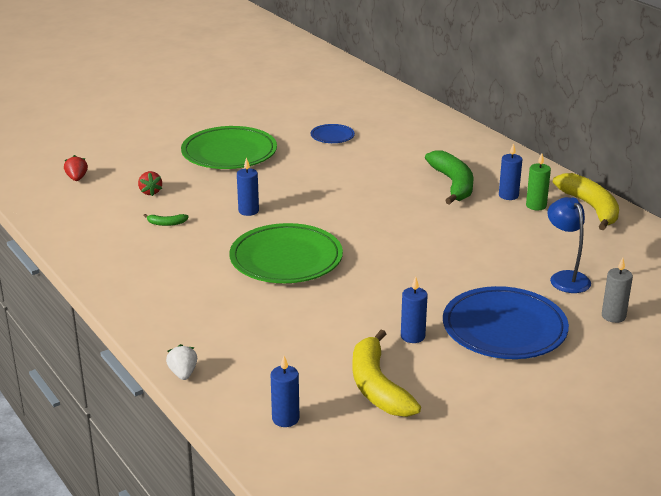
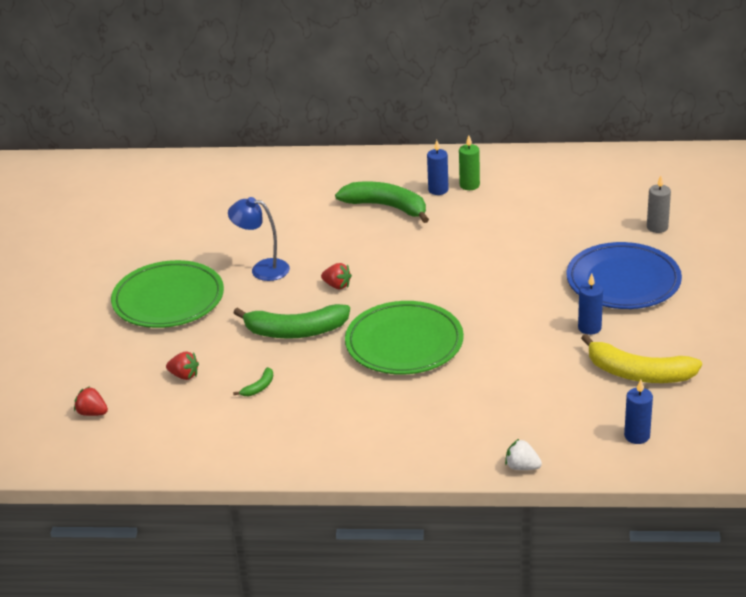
camera: 50 degrees left, 5 degrees up
blue candle [237,157,259,216] -> green banana [233,304,350,339]
blue plate [311,124,355,143] -> none
blue lamp [547,197,591,293] -> blue lamp moved to [228,197,290,281]
yellow banana [553,173,619,230] -> none
none -> red strawberry [321,263,352,289]

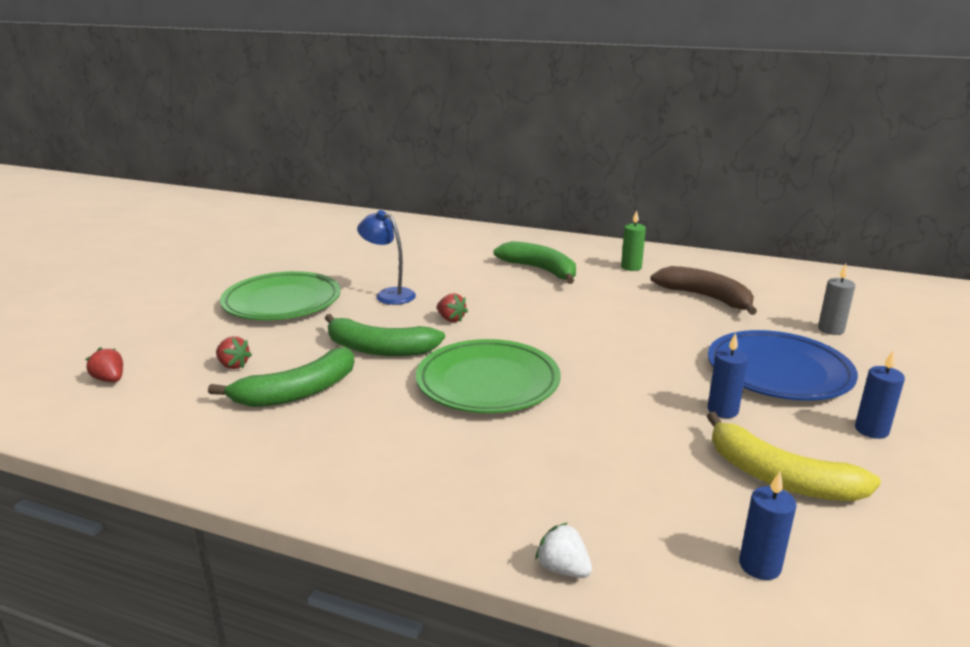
camera: 15 degrees right, 10 degrees down
green banana [233,367,273,396] -> green banana [208,347,354,407], size x2.38
blue candle [427,140,449,195] -> blue candle moved to [855,351,905,439]
none -> brown banana [651,266,757,315]

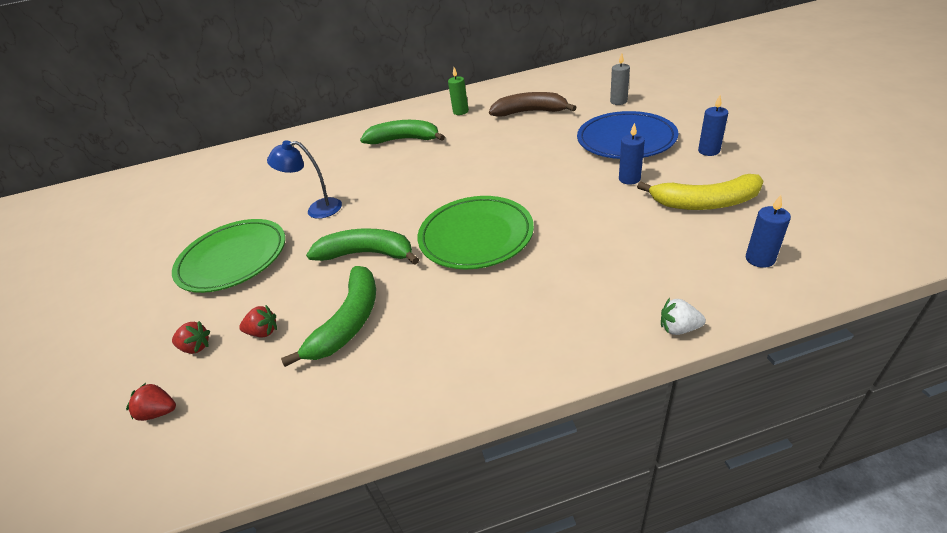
camera: 30 degrees left, 15 degrees up
green banana [325,314,445,356] -> green banana turned 150 degrees counterclockwise [306,229,419,265]
red strawberry [437,293,468,322] -> red strawberry moved to [172,321,210,354]

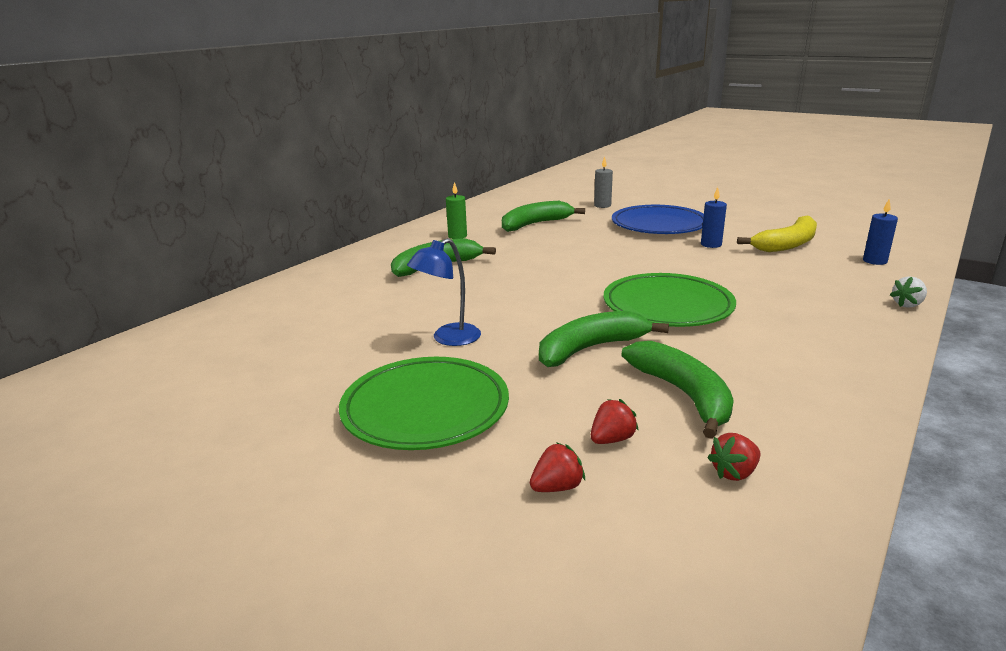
camera: 45 degrees left, 15 degrees down
red strawberry [126,383,176,421] -> red strawberry moved to [707,433,761,481]
brown banana [489,92,577,117] -> green banana [502,201,585,232]
blue candle [698,95,728,156] -> none

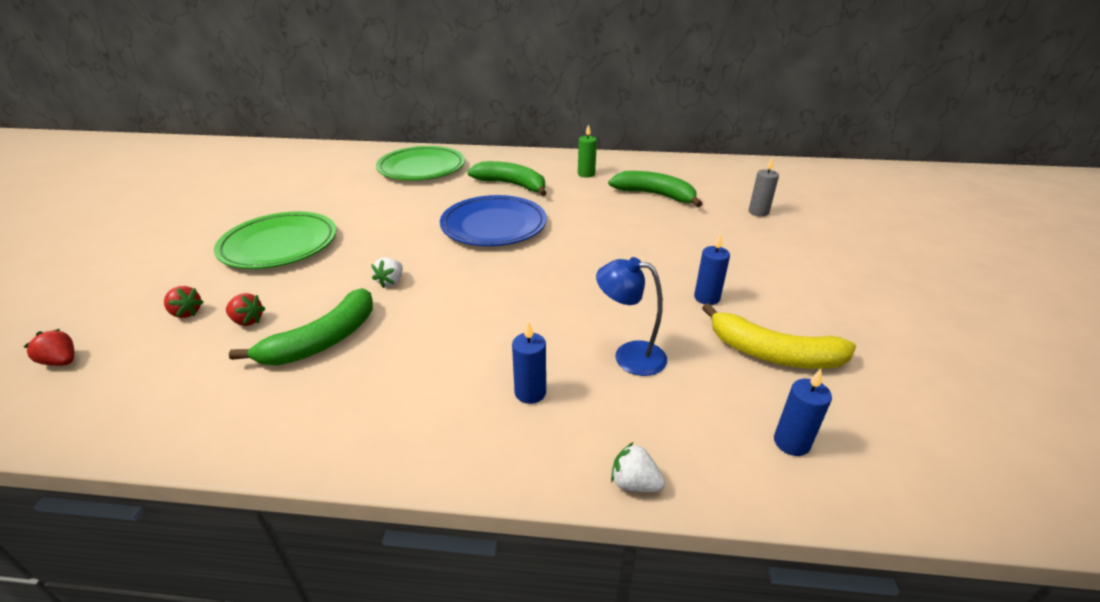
camera: 60 degrees right, 10 degrees up
blue lamp [407,238,481,346] -> blue lamp moved to [596,257,667,376]
green banana [539,311,669,367] -> white strawberry [371,258,403,288]
green plate [603,273,736,327] -> green plate moved to [376,146,465,181]
blue plate [612,205,704,234] -> blue plate moved to [440,195,547,246]
red strawberry [707,433,761,481] -> red strawberry moved to [24,329,74,366]
none -> blue candle [512,321,546,404]

